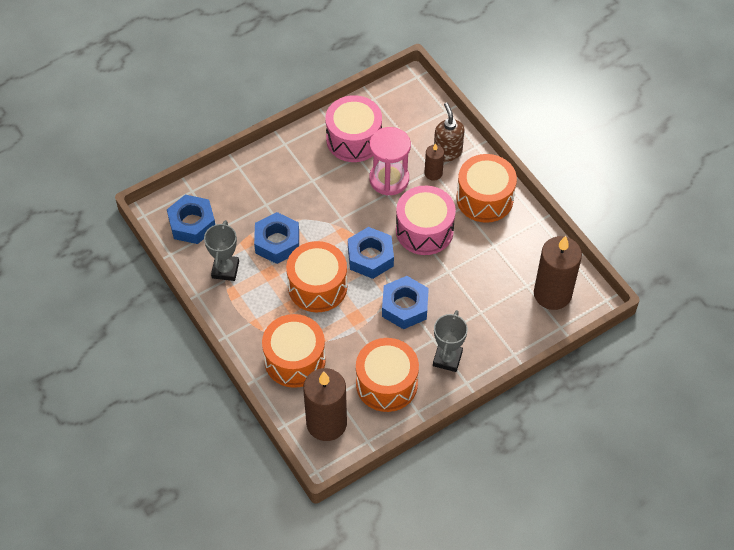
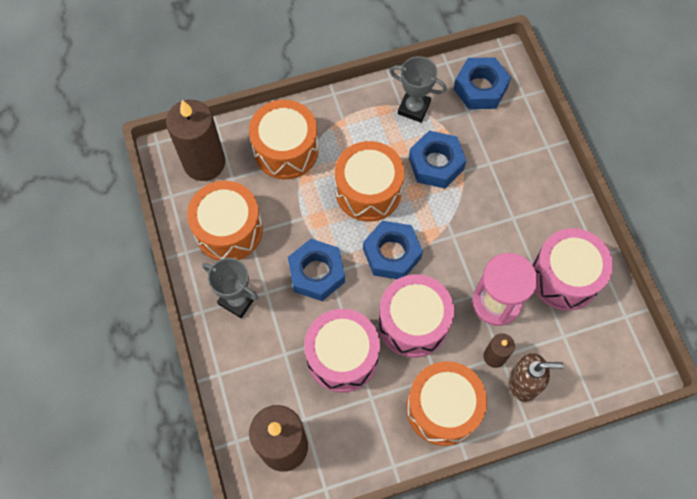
camera: 105 degrees right, 10 degrees up
none -> pink drum [304,309,380,392]

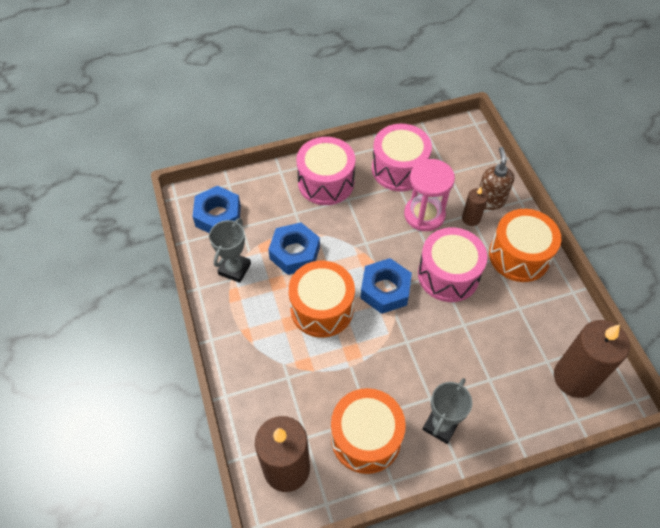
camera: 90 degrees left, 10 degrees down
orange drum [249,100,319,179] -> none
blue nut [288,239,345,301] -> none
pink drum [304,309,380,392] -> pink drum moved to [297,137,355,205]

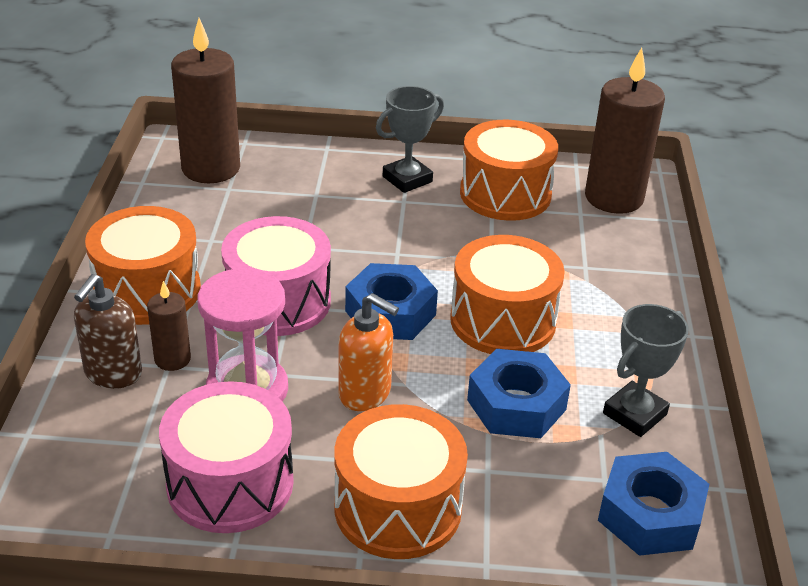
camera: 160 degrees left, 20 degrees down
pink drum [297,137,355,205] -> orange drum [335,404,468,559]
none -> orange soap dispenser [339,293,399,411]

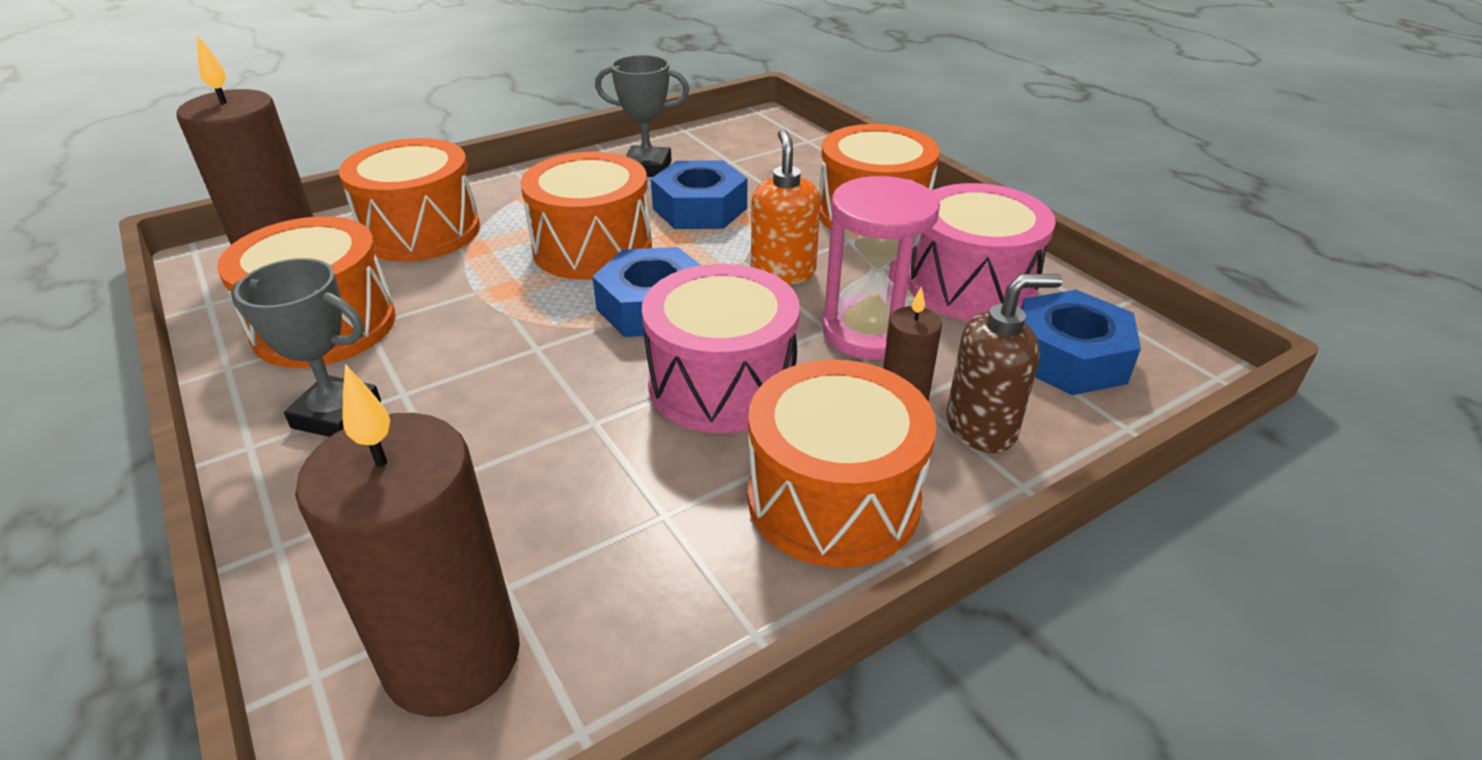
camera: 125 degrees left, 0 degrees up
blue nut [598,452,709,556] -> blue nut moved to [1021,290,1141,395]
none -> orange drum [339,138,480,262]

